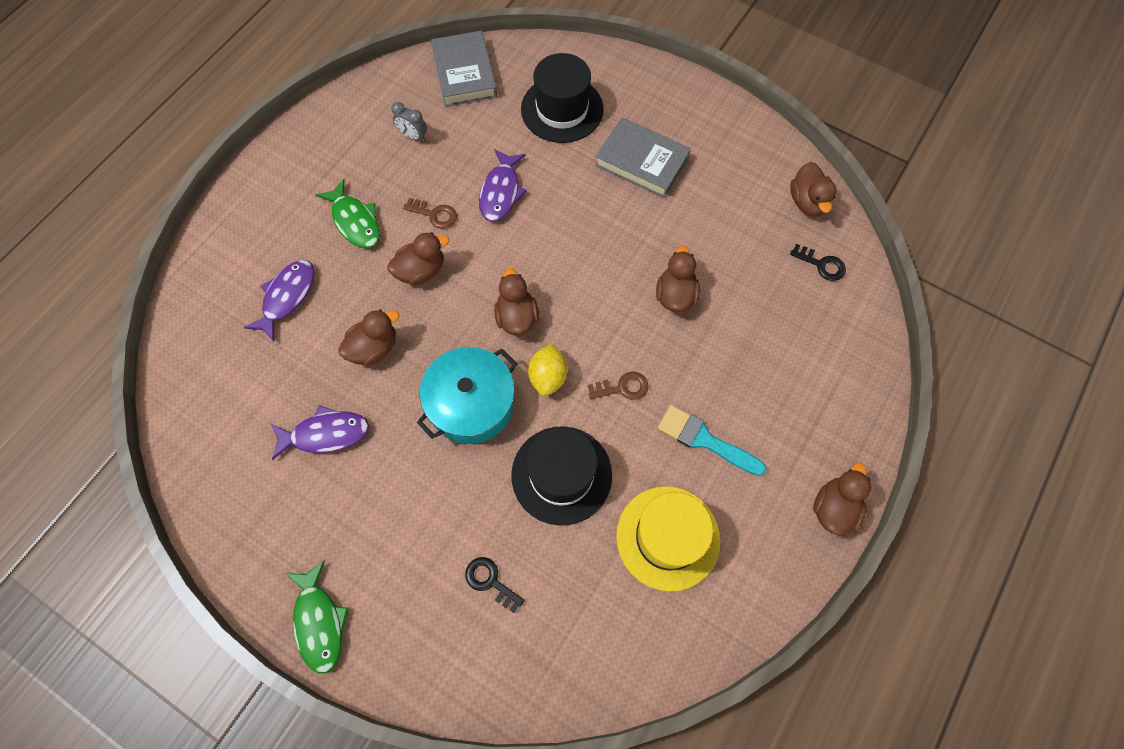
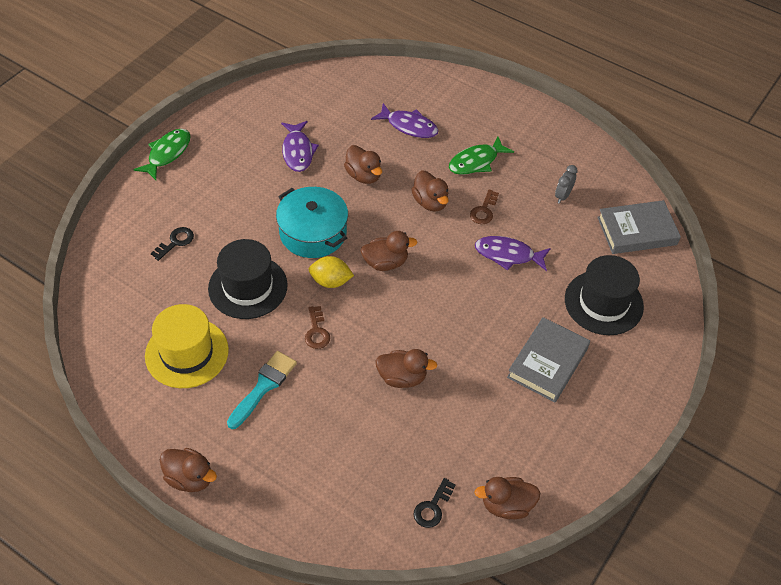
camera: 90 degrees right, 15 degrees down
green fish [285,560,348,673] -> green fish turned 135 degrees clockwise [134,129,191,180]

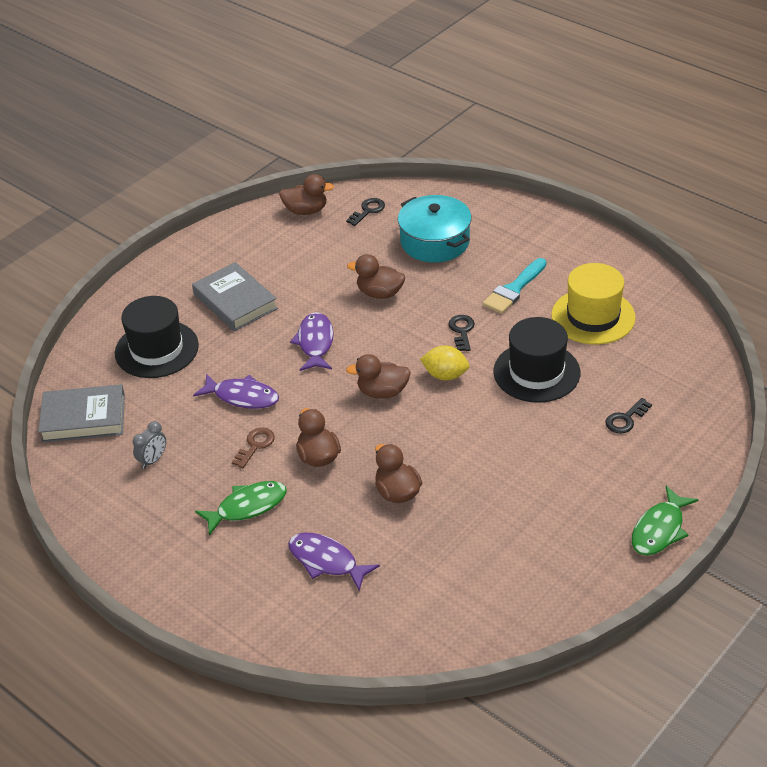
camera: 170 degrees left, 10 degrees down
brown duck [160,448,217,492] -> none
turquoise pot [276,187,348,258] -> turquoise pot moved to [398,195,472,263]
purple fish [281,121,319,172] -> purple fish moved to [290,312,334,371]
brown key [305,306,330,349] -> black key [448,315,475,351]
grey book [507,317,590,402] -> grey book turned 75 degrees counterclockwise [192,262,278,331]

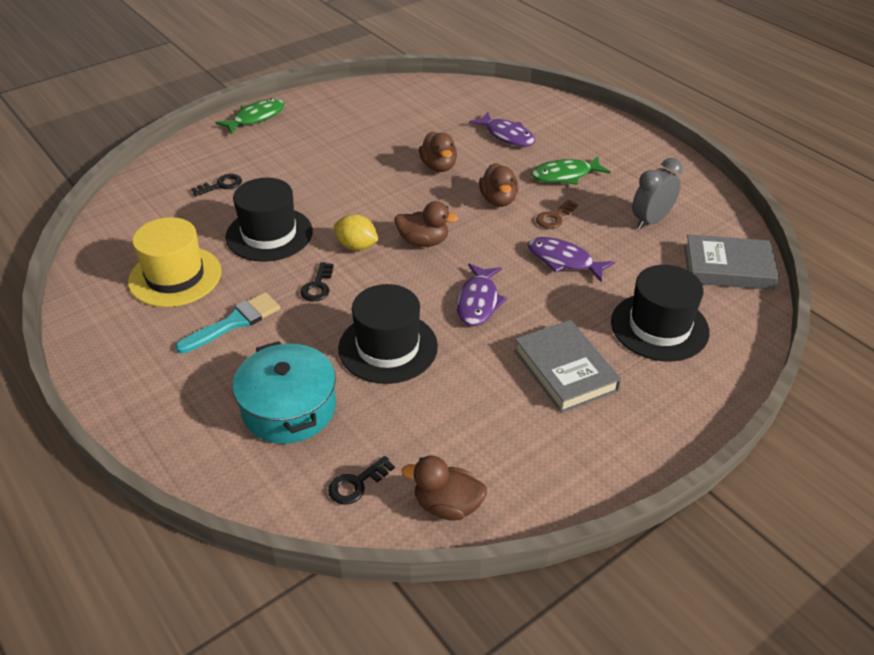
camera: 170 degrees left, 0 degrees up
grey clock [133,421,166,469] -> grey clock [632,158,683,229], size x1.59
brown duck [347,254,405,299] -> black hat [338,284,438,384]

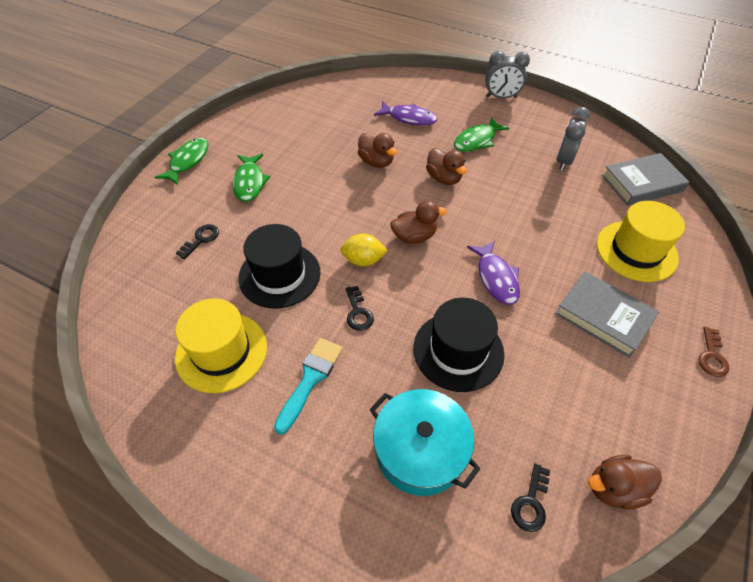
camera: 25 degrees left, 10 degrees up
purple fish [527,237,615,282] -> none
brown key [536,200,578,229] -> brown key moved to [698,327,729,377]
black hat [611,265,710,361] -> yellow hat [596,201,685,282]
none -> green fish [233,154,270,202]
none -> grey clock [485,51,530,98]

